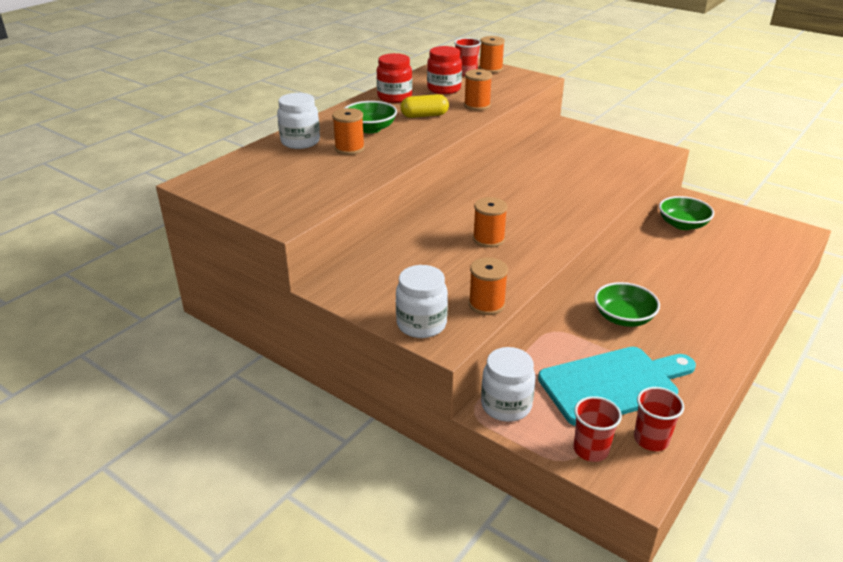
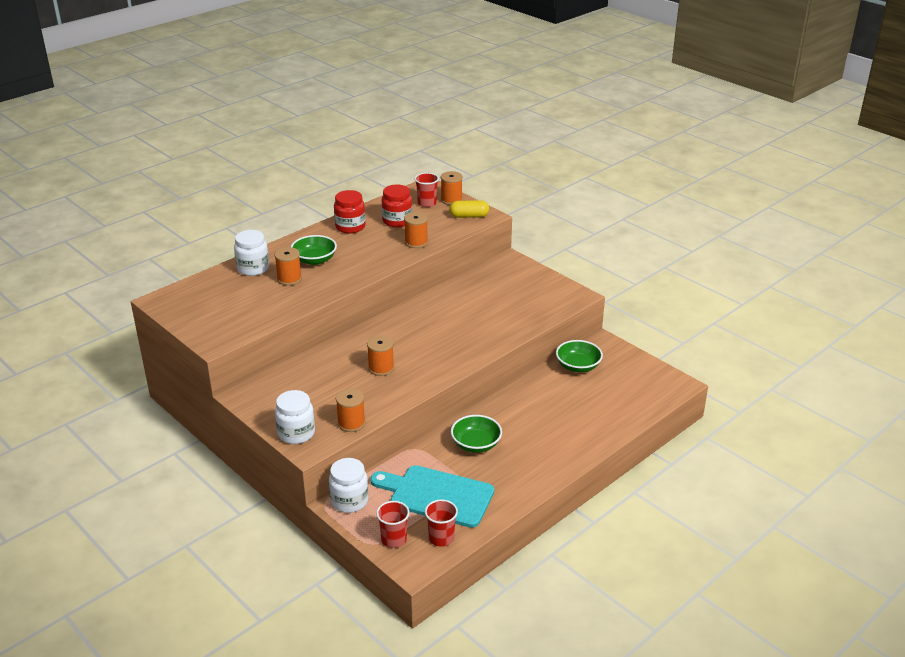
camera: 10 degrees right, 0 degrees up
yellow capsule [400,94,449,118] -> yellow capsule moved to [449,200,489,218]
turquoise cutting board [538,347,696,426] -> turquoise cutting board turned 150 degrees counterclockwise [370,465,494,528]

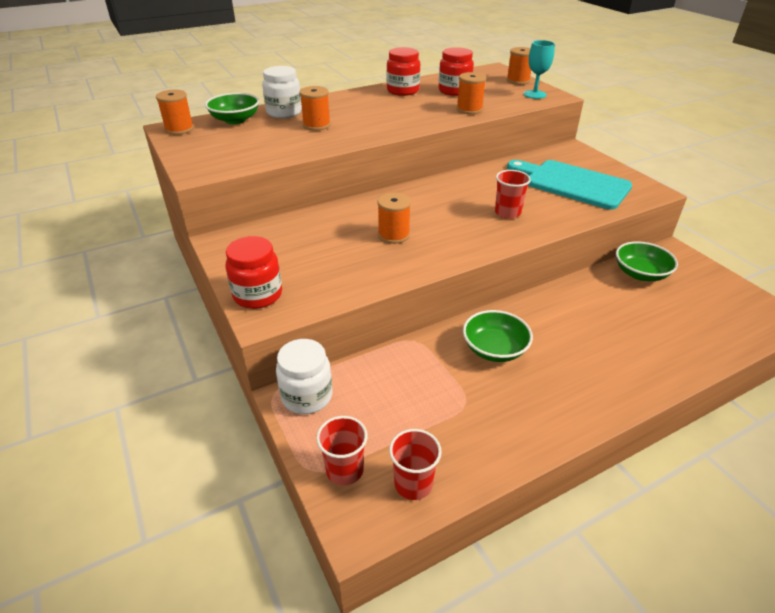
camera: 15 degrees right, 5 degrees up
white jar [275,390,315,444] -> red jar [226,236,282,309]
green bowl [291,235,337,265] -> green bowl moved to [205,93,259,124]
orange spool [336,388,366,432] -> orange spool moved to [156,90,194,135]
turquoise cutting board [370,465,494,528] -> turquoise cutting board moved to [507,160,632,210]
red cup [415,173,439,207] -> red cup moved to [495,170,531,219]
yellow capsule [449,200,489,218] -> turquoise goblet [523,40,555,99]

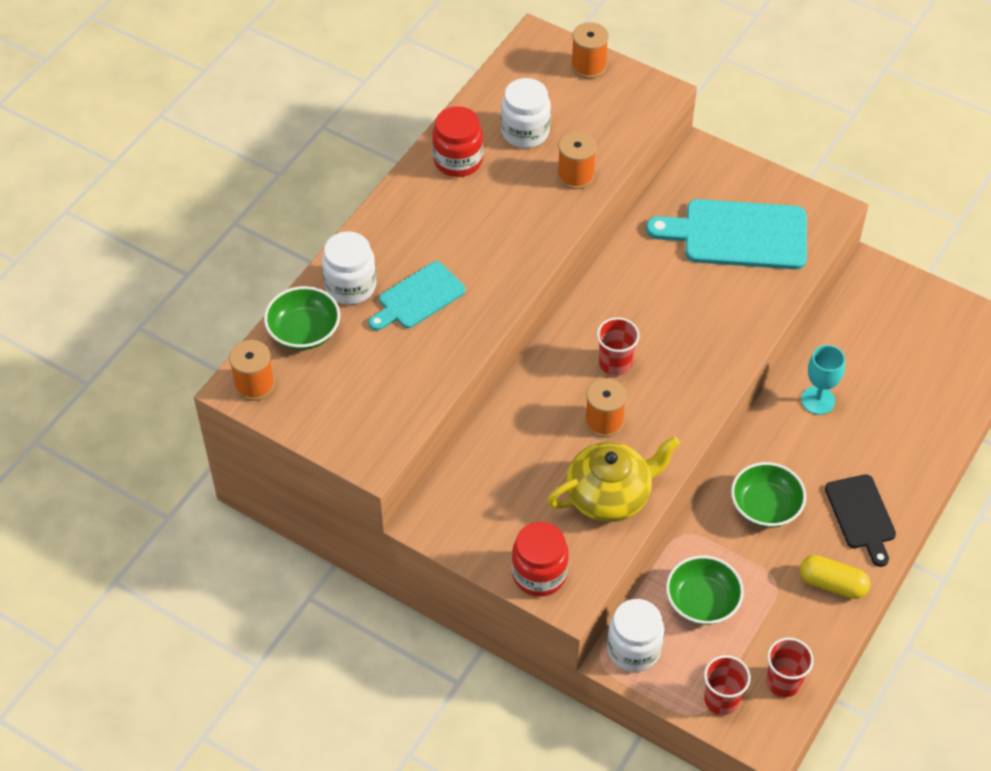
camera: 30 degrees left, 15 degrees up
orange spool [299,86,331,131] -> turquoise cutting board [369,261,466,330]
red jar [439,47,474,96] -> white jar [501,78,551,148]
red cup [495,170,531,219] -> red cup moved to [597,317,640,376]
turquoise goblet [523,40,555,99] -> turquoise goblet moved to [801,345,845,415]
green bowl [616,241,678,281] -> green bowl moved to [666,555,744,625]
none -> yellow teapot [547,436,680,522]
none -> yellow capsule [800,555,870,599]
none -> black cutting board [825,474,896,567]

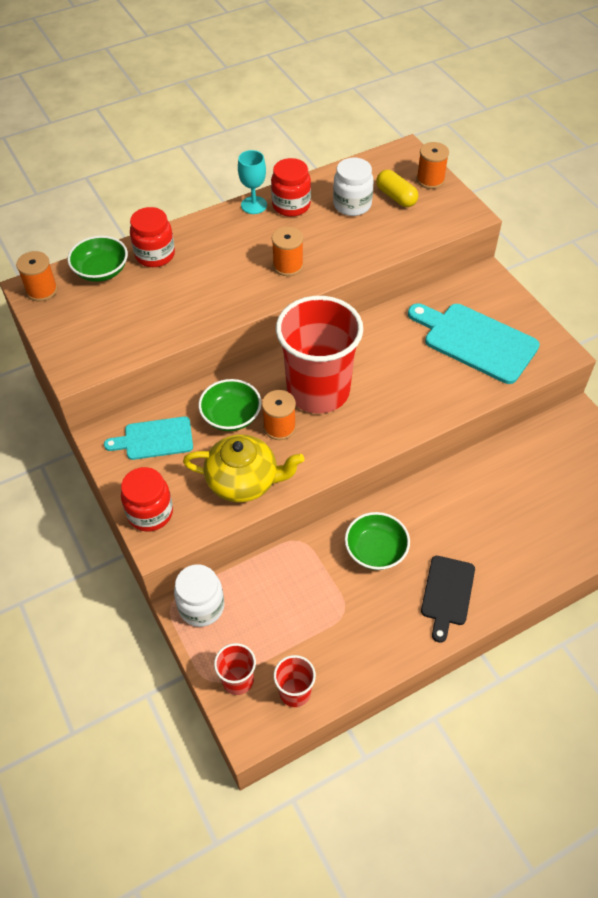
camera: 30 degrees right, 0 degrees up
white jar [322,232,377,305] -> red jar [130,207,175,267]
turquoise cutting board [369,261,466,330] -> turquoise cutting board moved to [104,417,193,460]
orange spool [557,131,597,189] -> orange spool moved to [272,227,304,276]
red cup [597,317,640,376] -> red cup [276,296,363,413], size x2.31
green bowl [666,555,744,625] -> green bowl moved to [198,379,261,431]
yellow capsule [800,555,870,599] -> yellow capsule moved to [376,170,418,207]
turquoise goblet [801,345,845,415] -> turquoise goblet moved to [238,150,267,214]

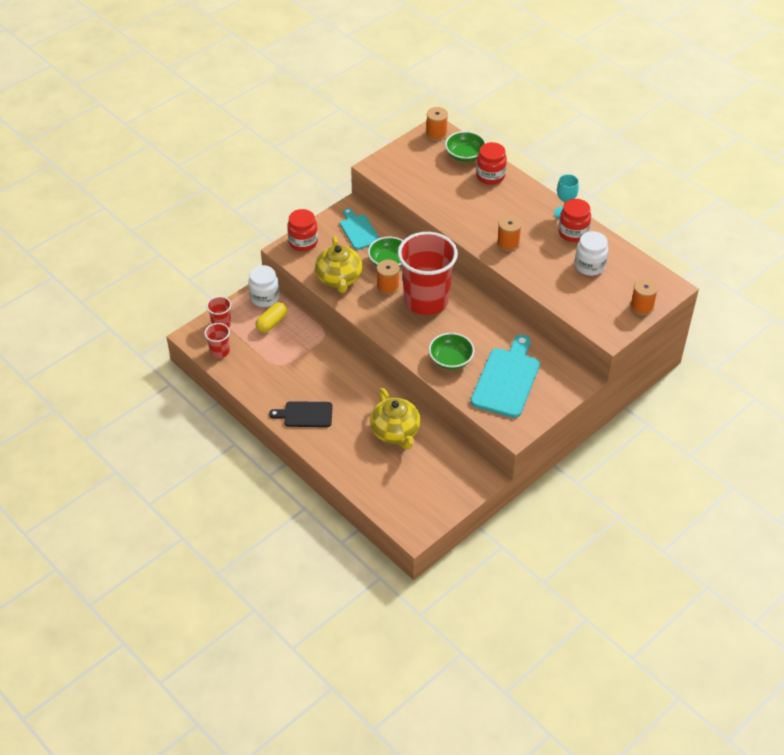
camera: 75 degrees right, 5 degrees down
green bowl [345,512,410,570] -> green bowl moved to [429,333,474,370]
yellow capsule [376,170,418,207] -> yellow capsule moved to [256,302,287,333]
none -> yellow teapot [370,388,421,450]

